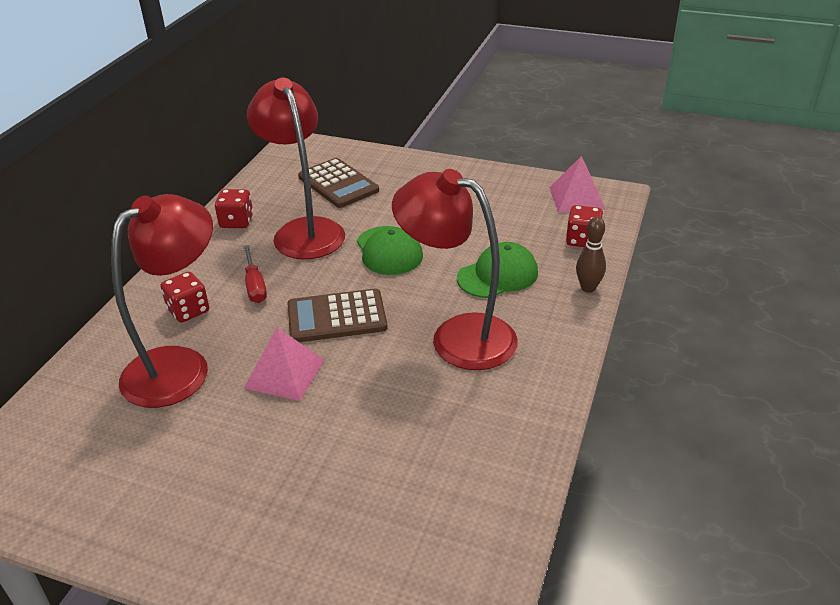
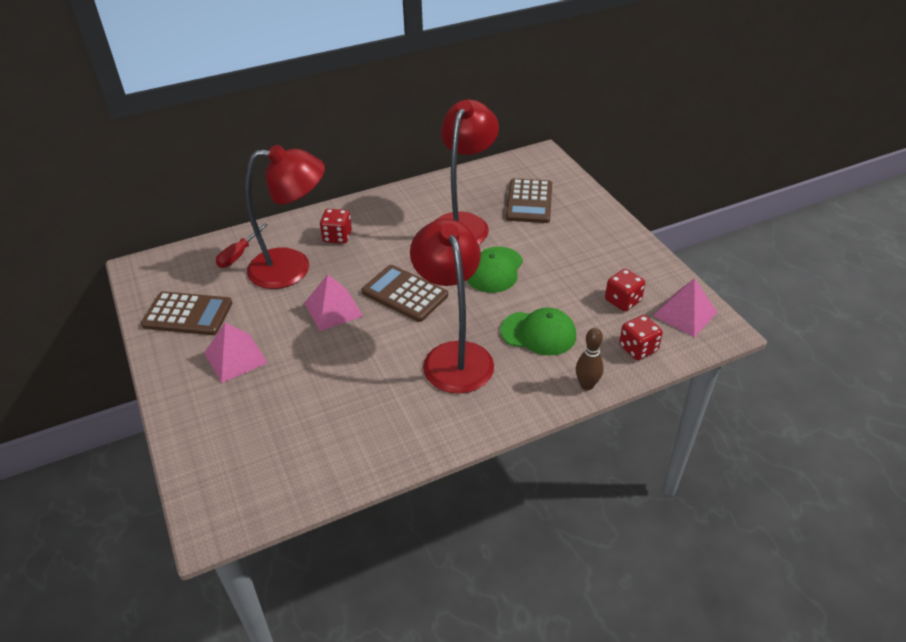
camera: 45 degrees right, 5 degrees up
red dice [215,189,253,228] -> red dice moved to [605,269,645,311]
red screwdriver [243,245,267,303] -> red screwdriver moved to [216,223,268,268]
none -> brown calculator [141,291,232,335]
none -> pink pyramid [204,323,268,383]

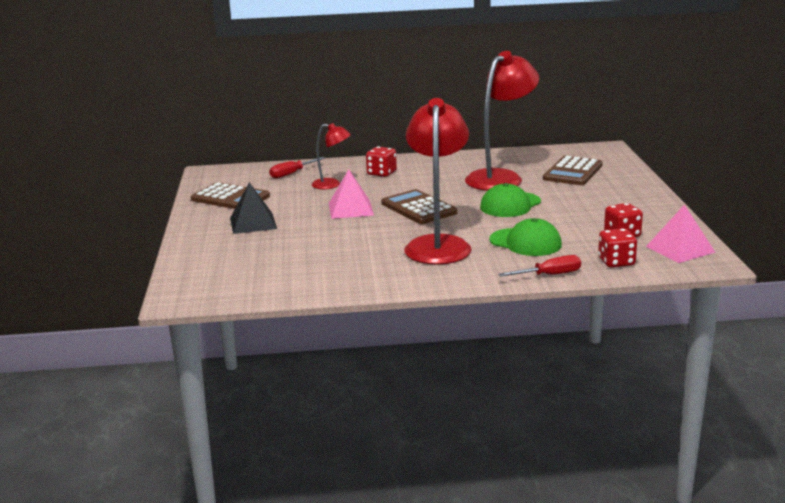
camera: 20 degrees right, 20 degrees down
pink pyramid [204,323,268,383] -> black pyramid [230,182,277,234]
red lamp [245,145,325,289] -> red lamp [311,123,351,189], size x0.51
brown bowling pin [576,328,604,390] -> red screwdriver [498,255,581,277]

